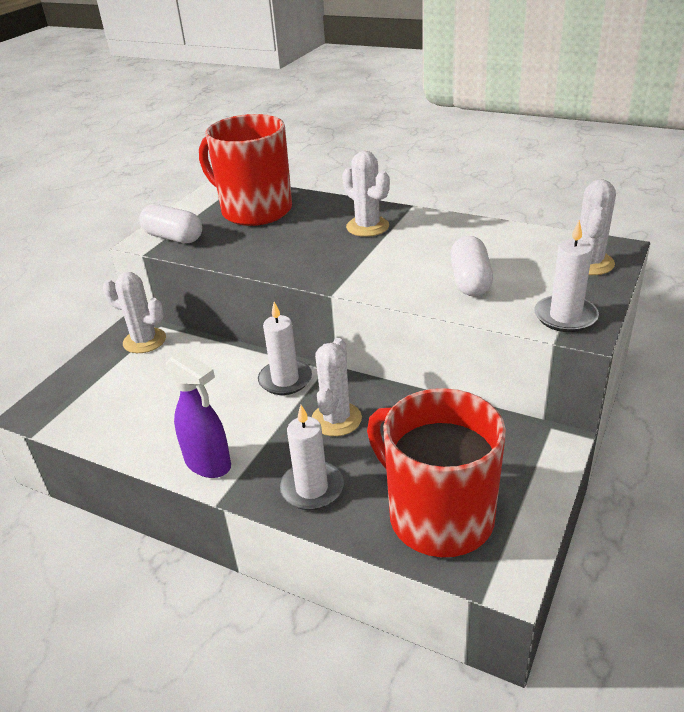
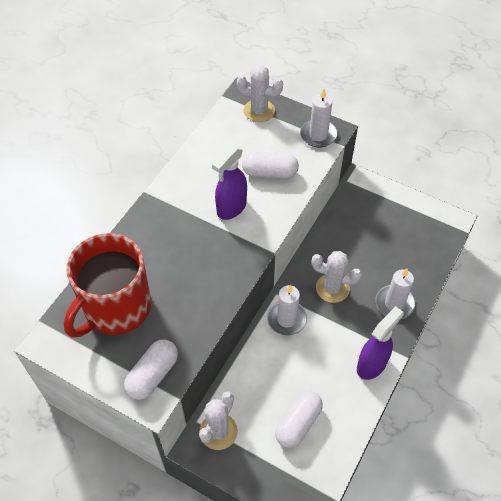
camera: 90 degrees left, 20 degrees up
white cactus [342,151,390,237] -> none
red mug [367,388,506,557] -> none
none -> purple spray bottle [212,145,247,220]
none -> white capsule [275,390,323,448]

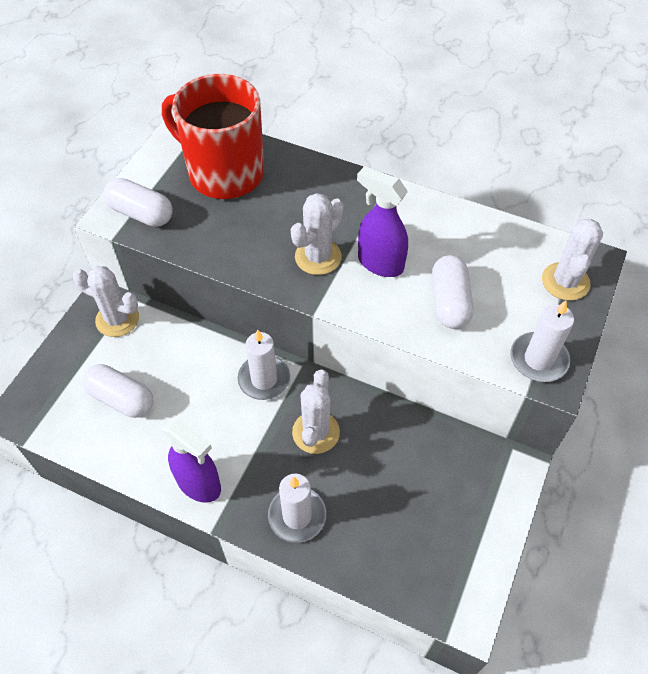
camera: 85 degrees right, 0 degrees up
none -> white cactus [291,193,344,275]

